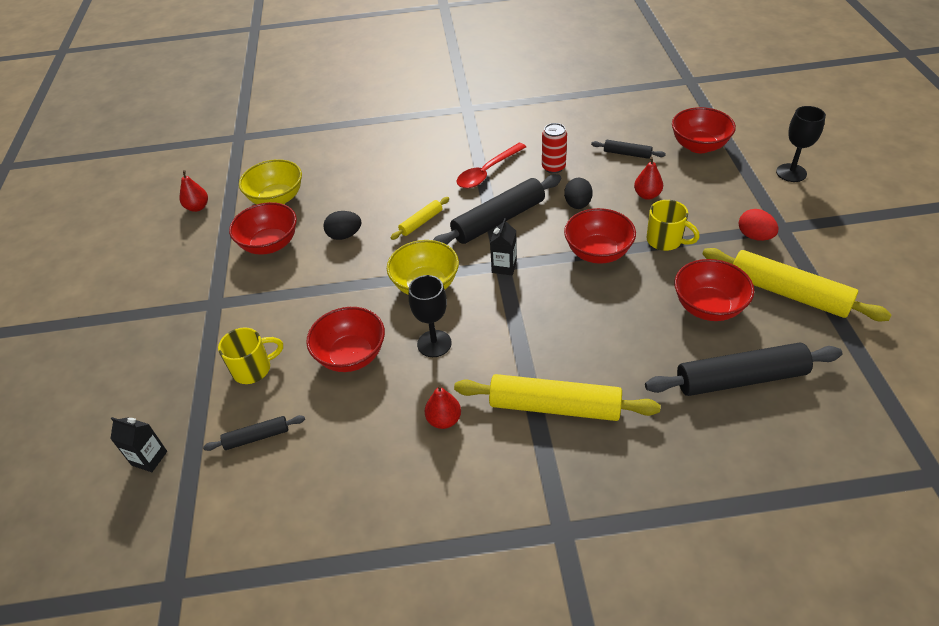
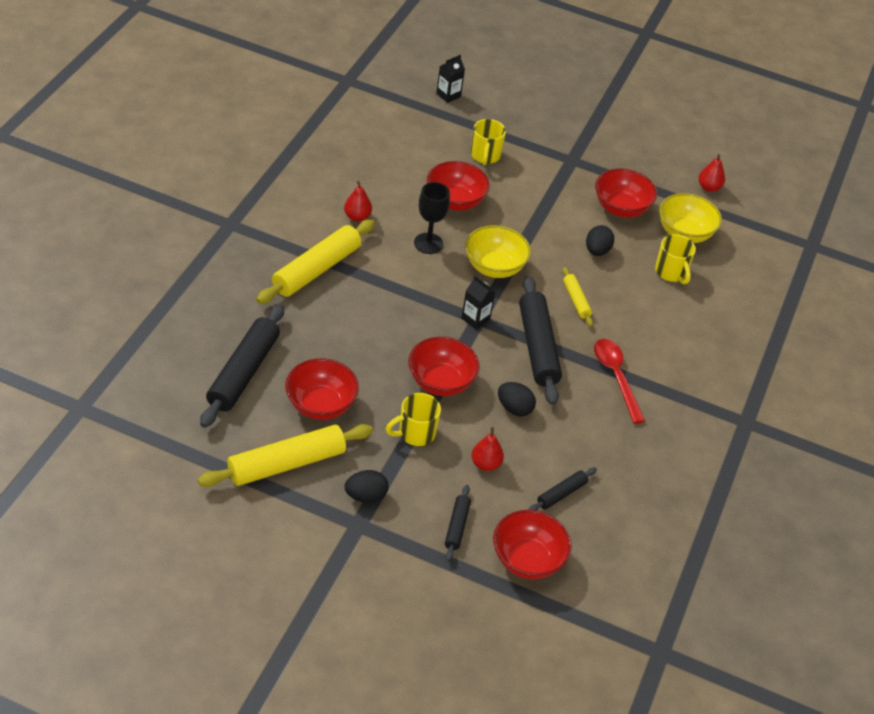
camera: 110 degrees right, 0 degrees up
black rolling pin [203,415,305,451] -> black rolling pin moved to [445,485,471,561]
red can [542,123,567,174] -> none
red egg [739,209,778,241] -> black egg [345,470,388,503]
black goblet [776,106,826,182] -> none
none -> yellow mug [655,234,696,284]

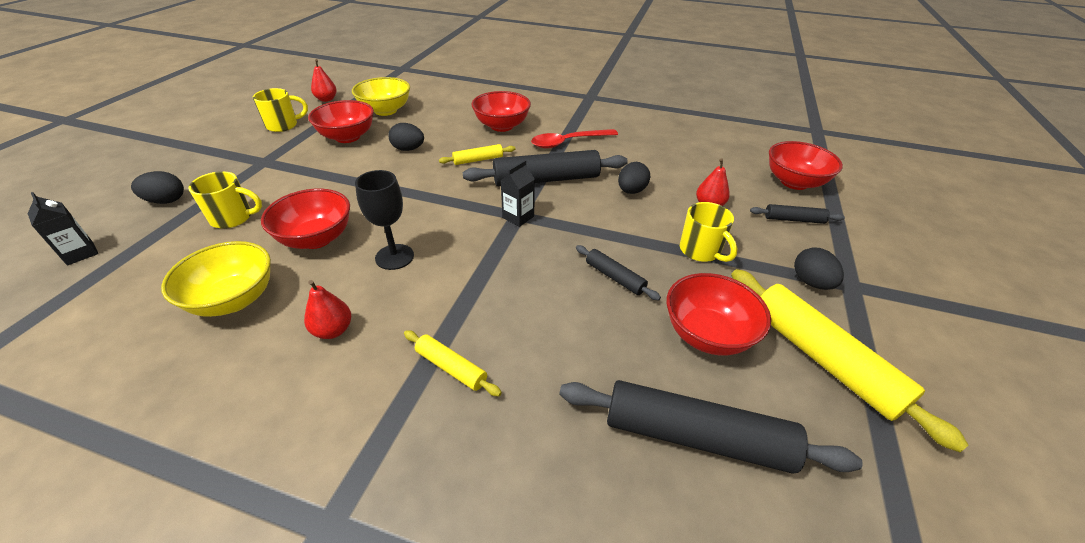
camera: 90 degrees left, 5 degrees down
yellow rolling pin [256,219,375,304] -> yellow rolling pin [404,330,502,396], size x0.50
red bowl [408,337,480,396] -> red bowl moved to [471,91,531,132]
yellow bowl [465,225,531,278] -> yellow bowl moved to [161,241,271,317]
black rolling pin [529,467,597,510] -> black rolling pin moved to [576,245,661,301]
yellow mug [655,234,696,284] -> yellow mug moved to [253,88,308,132]
none -> black egg [131,171,184,204]

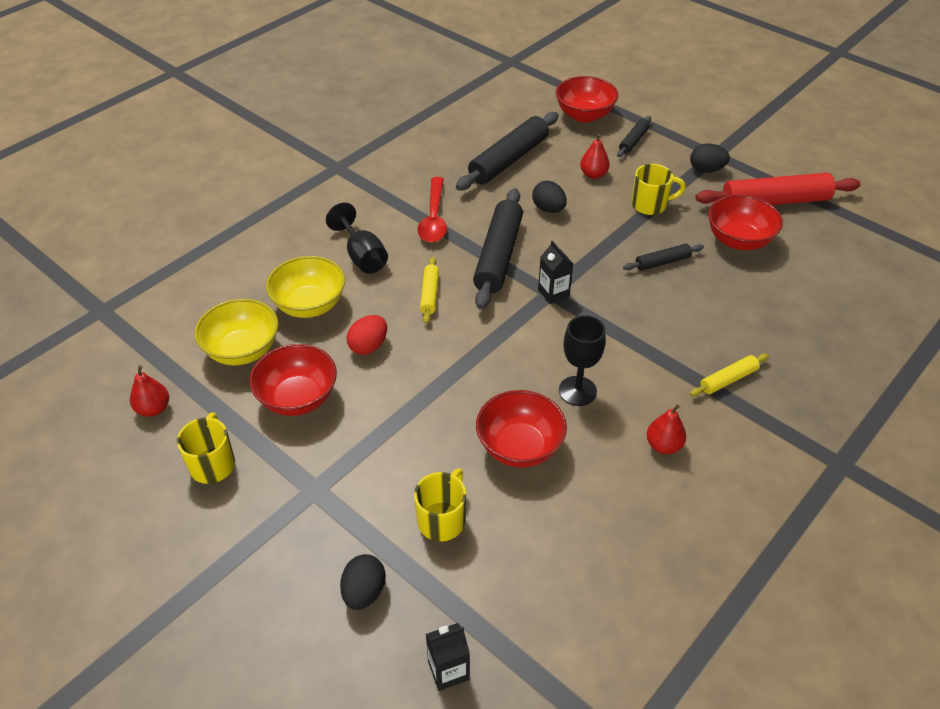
camera: 65 degrees left, 5 degrees up
yellow bowl [161,241,271,317] -> yellow bowl moved to [266,256,345,318]
black egg [388,123,424,151] -> red egg [347,315,387,355]
red bowl [471,91,531,132] -> black goblet [326,202,388,274]
black rolling pin [559,380,863,474] -> black rolling pin moved to [456,112,559,191]
yellow rolling pin [731,269,968,452] -> red rolling pin [696,173,861,205]

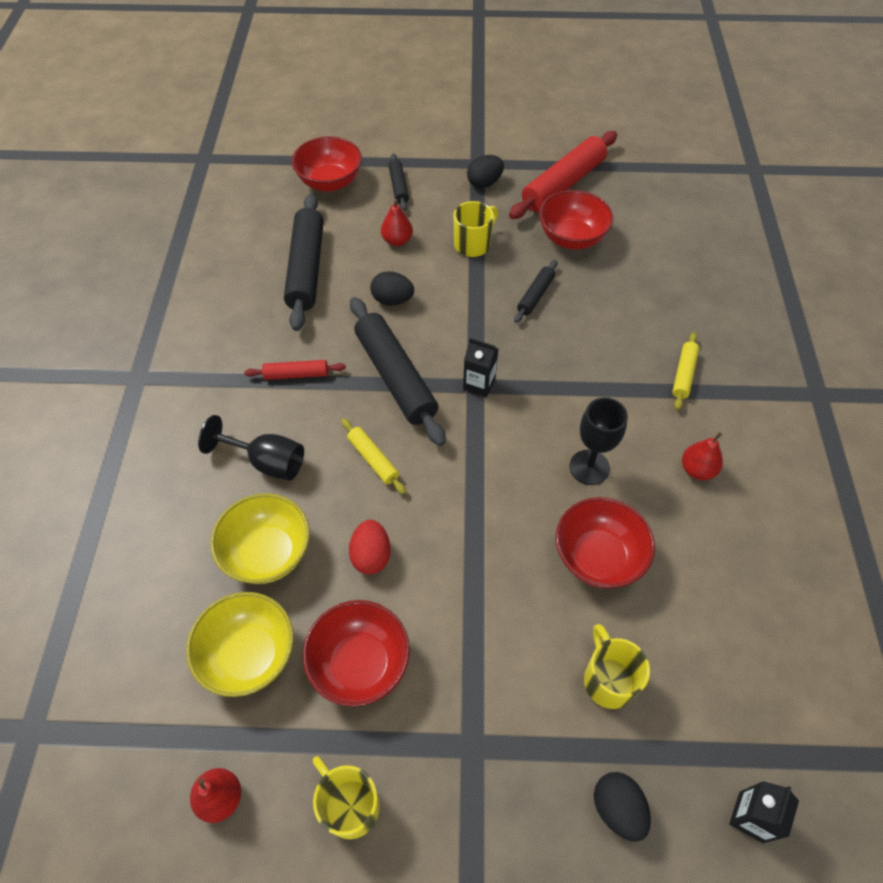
camera: 40 degrees left, 10 degrees up
red spoon [418,177,447,243] -> red rolling pin [244,360,346,380]

